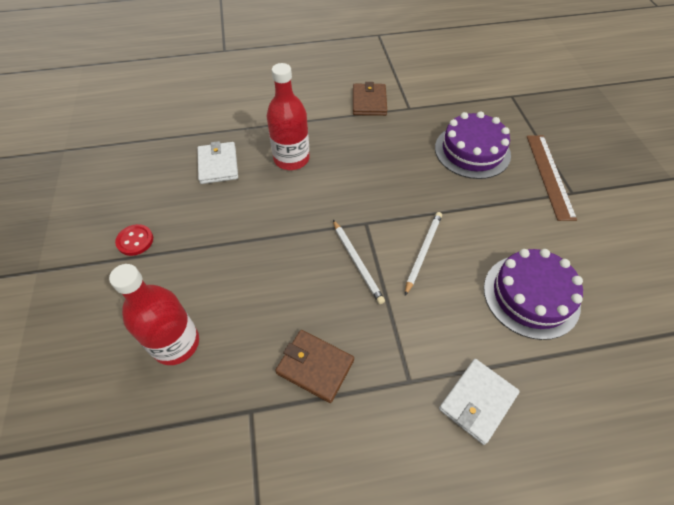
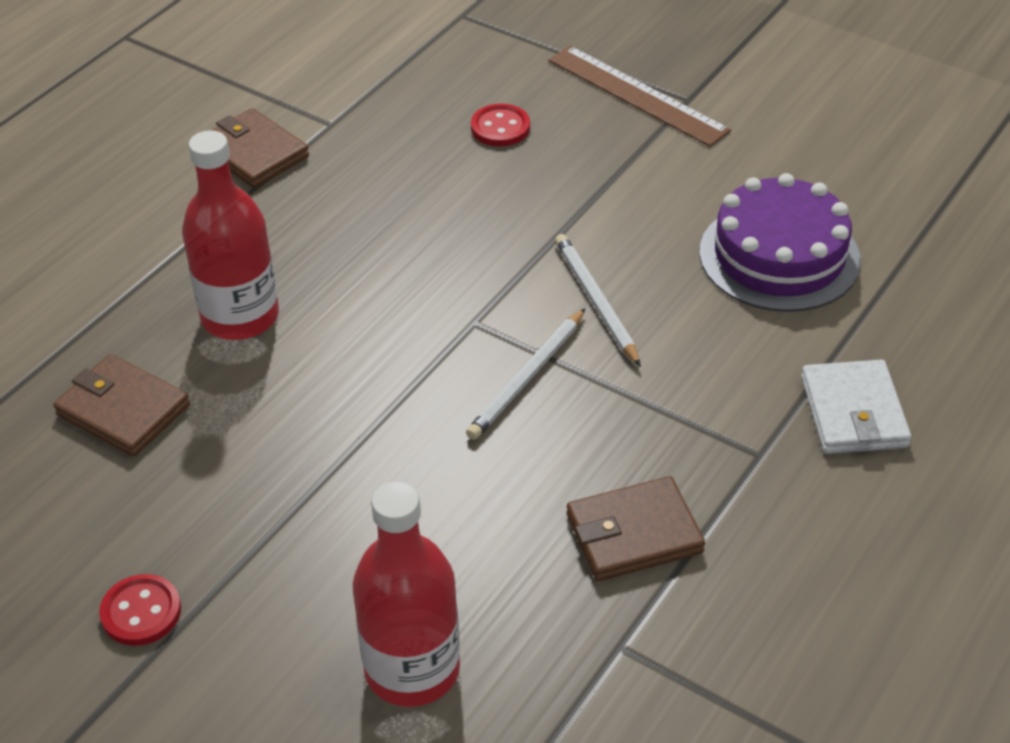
camera: 45 degrees left, 10 degrees down
white wallet [197,141,238,184] -> brown wallet [53,354,190,457]
white pencil [333,220,385,304] -> white pencil turned 105 degrees clockwise [466,309,585,440]
purple cake [435,111,511,179] -> red button [471,104,530,147]

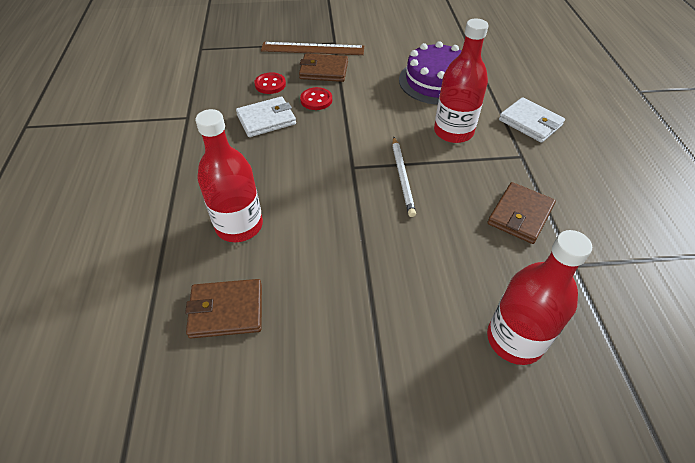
camera: 40 degrees left, 5 degrees up
red button [99,574,181,646] -> red button moved to [300,87,332,110]
brown wallet [211,108,309,188] -> brown wallet moved to [299,53,348,82]
white pencil [555,234,641,367] -> none
none -> white wallet [236,96,296,137]
none -> red bottle [434,18,488,143]

